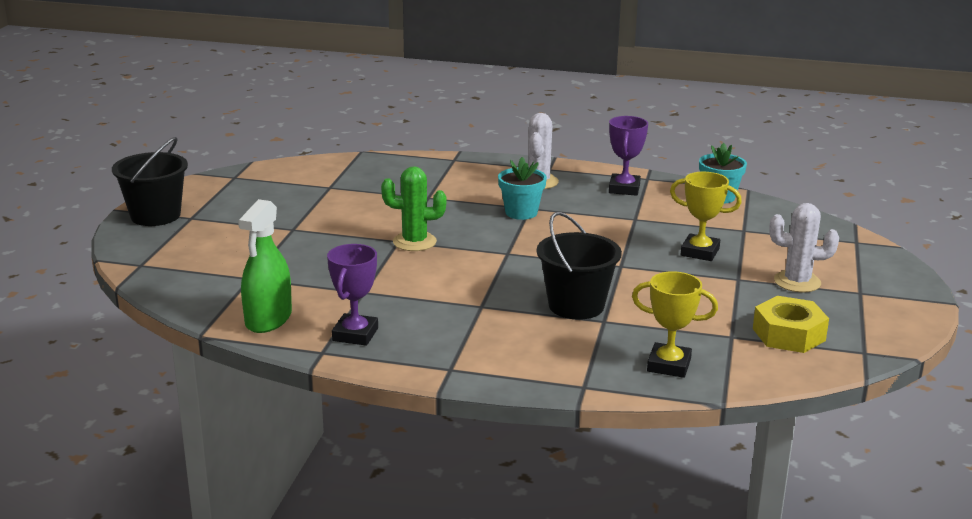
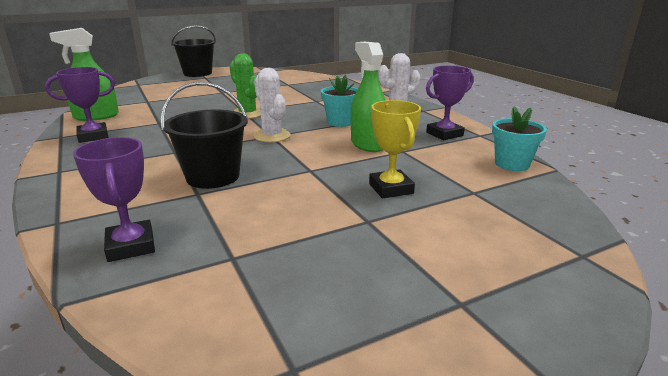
camera: 50 degrees right, 0 degrees up
yellow trophy [632,271,718,378] -> purple trophy [73,137,155,262]
yellow nut [753,296,829,353] -> none
white cactus [769,203,839,292] -> white cactus moved to [254,68,291,142]
none -> green spray bottle [351,42,386,152]

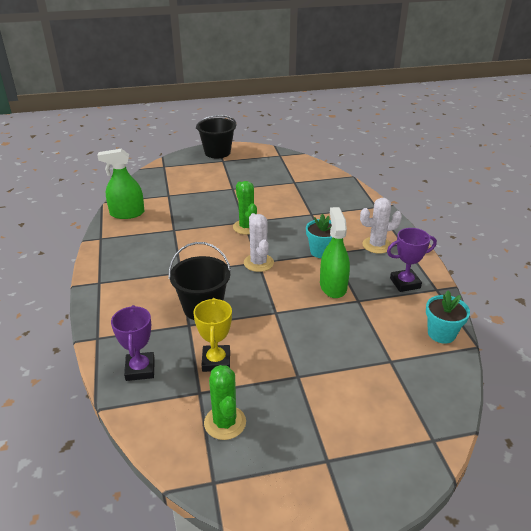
camera: 15 degrees right, 10 degrees up
purple trophy [45,67,115,143] -> none
yellow trophy [369,100,421,199] -> yellow trophy moved to [193,298,232,372]
none -> green cactus [204,365,246,440]

